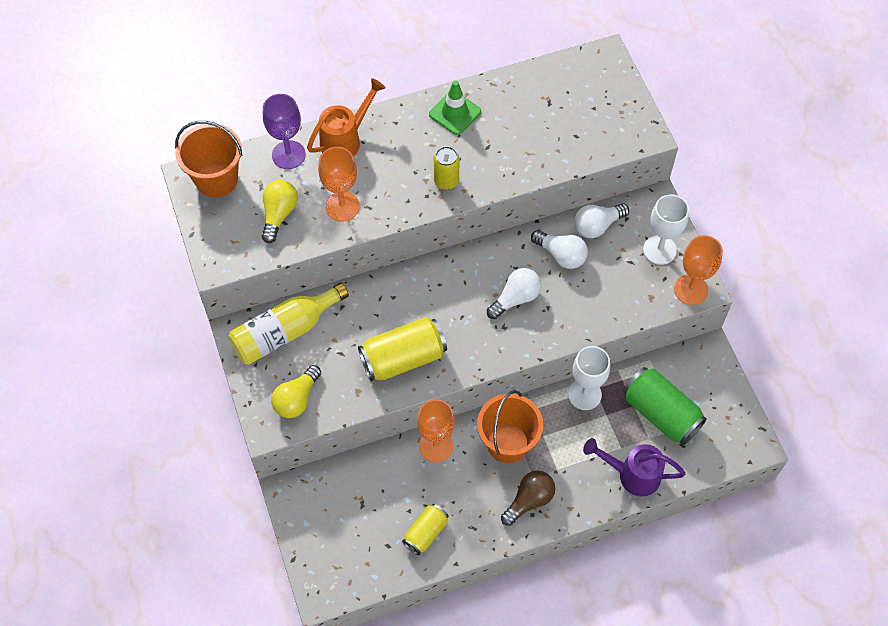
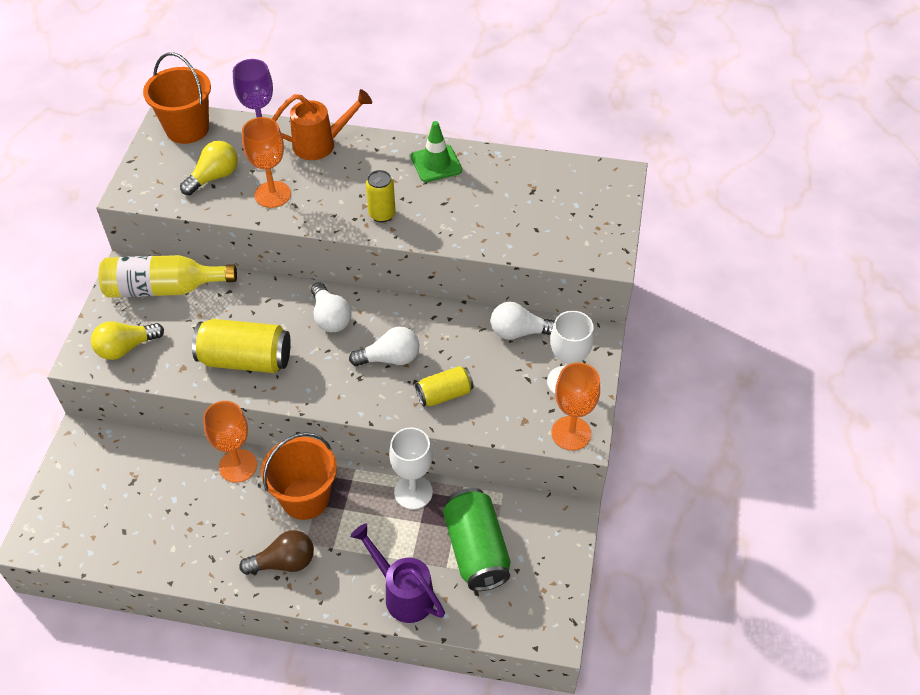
camera: 30 degrees right, 10 degrees down
yellow can [402,504,449,555] -> yellow can moved to [415,366,474,407]
white light bulb [531,230,588,269] -> white light bulb moved to [311,282,352,332]

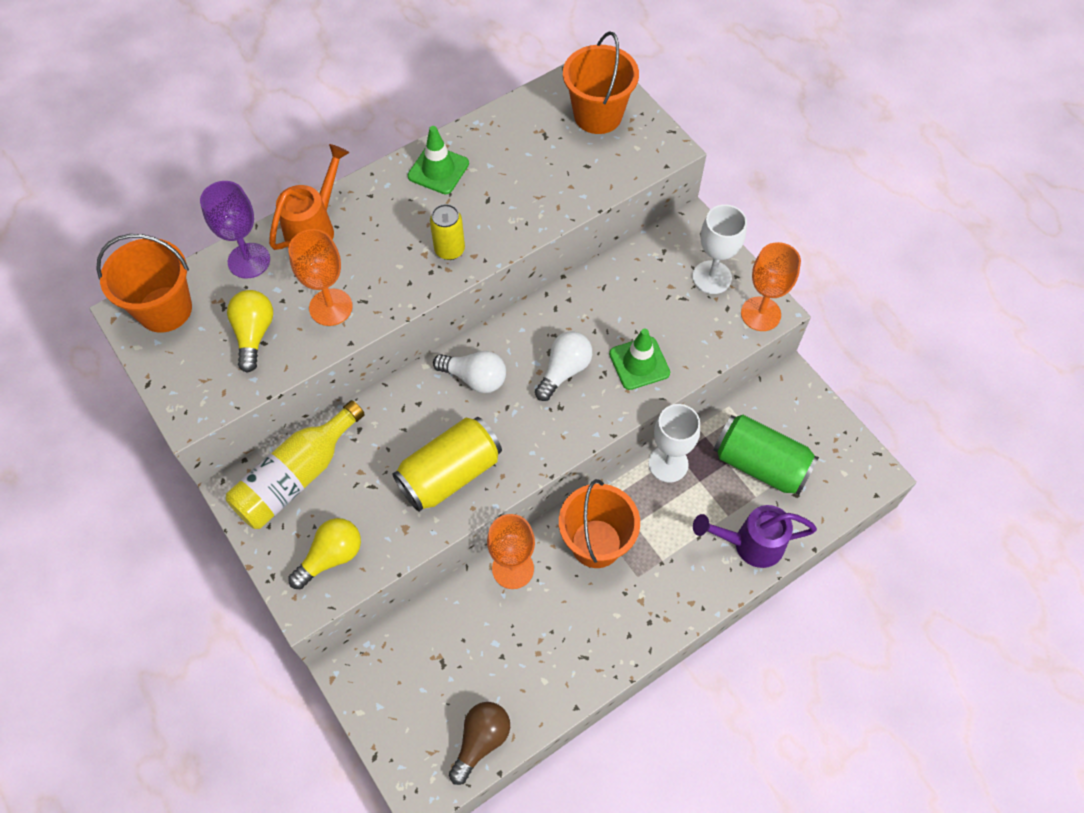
camera: 45 degrees left, 10 degrees up
yellow light bulb [91,321,164,360] -> yellow light bulb turned 150 degrees counterclockwise [288,518,361,589]
brown light bulb [239,530,314,575] -> brown light bulb moved to [449,702,510,785]
yellow can [415,366,474,407] -> green traffic cone [609,328,670,390]
white light bulb [491,302,555,340] -> none
none -> orange bucket [563,31,639,134]

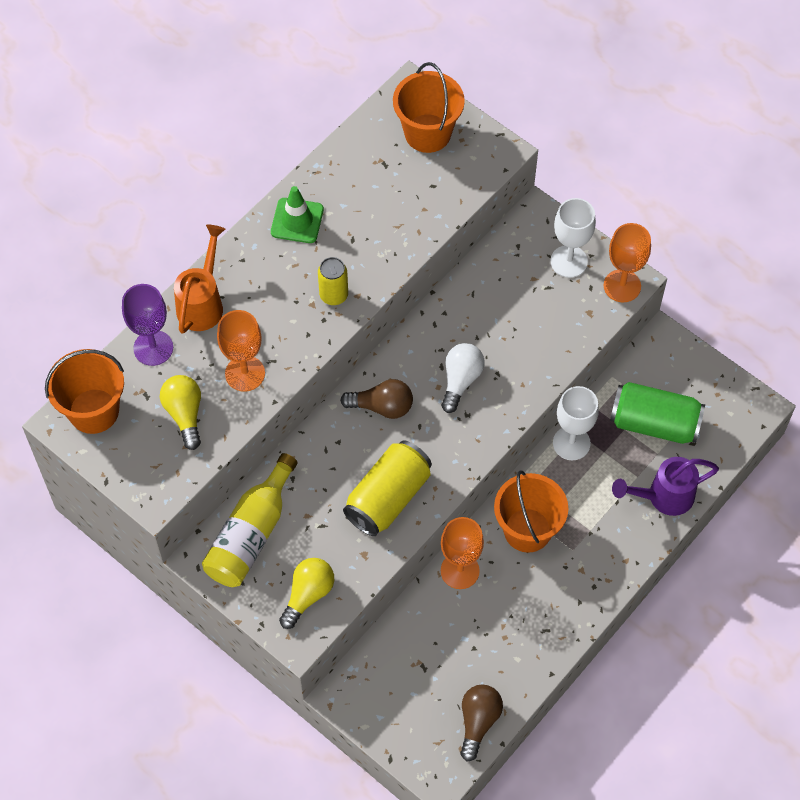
camera: 15 degrees left, 0 degrees up
white light bulb [433,351,506,393] -> brown light bulb [340,379,413,419]
green traffic cone [609,328,670,390] -> none

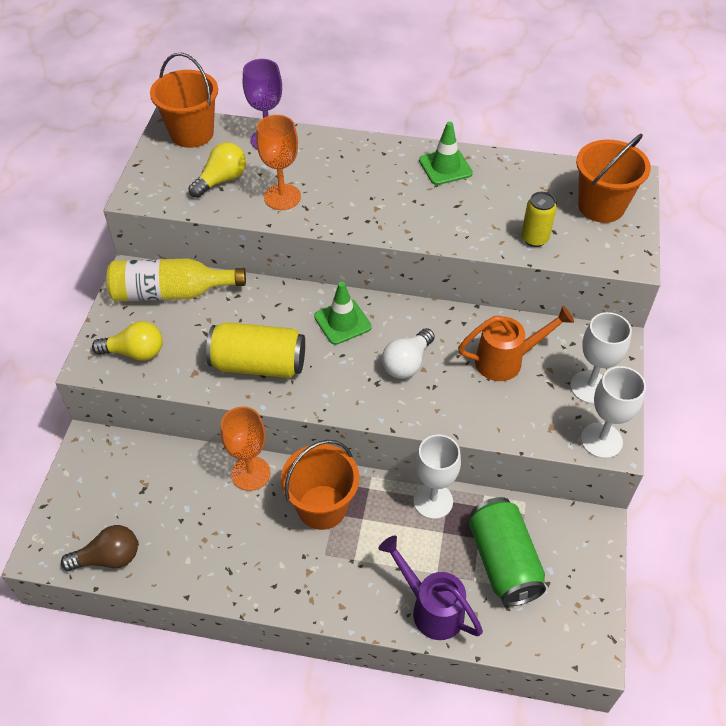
camera: 60 degrees right, 10 degrees down
orange watering can [174,225,225,334] -> orange watering can moved to [458,306,574,381]
yellow can [318,257,348,305] -> yellow can moved to [521,192,557,247]
brown light bulb [340,379,413,419] -> green traffic cone [314,282,372,345]
white light bulb [441,343,485,413] -> white light bulb turned 135 degrees clockwise [382,328,435,379]
orange goblet [604,223,651,302] -> white goblet [581,366,646,459]

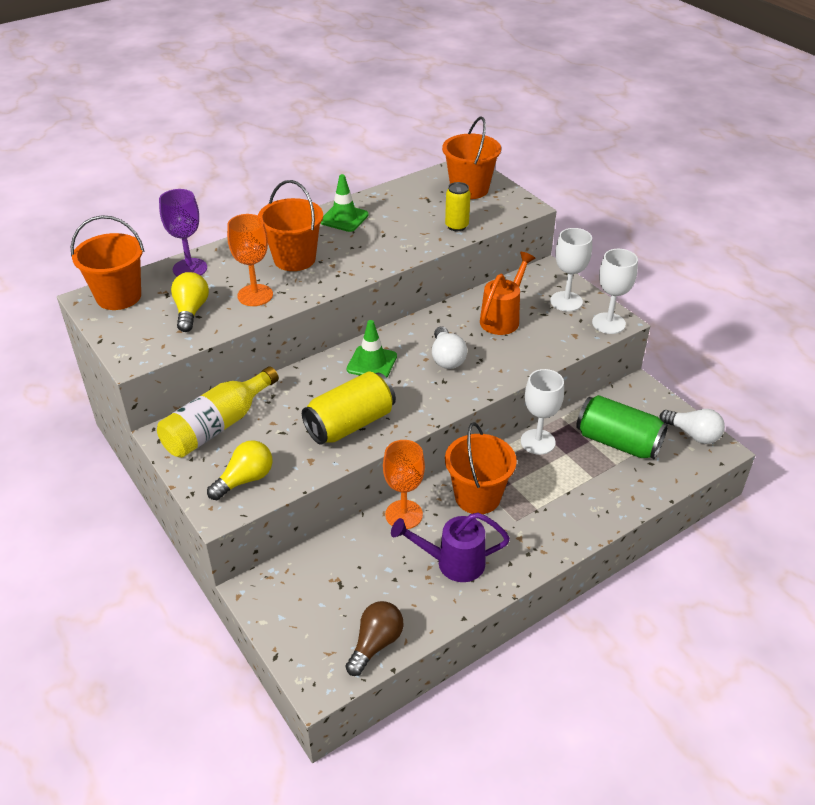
camera: 45 degrees left, 10 degrees down
purple watering can [379,536,483,640] -> purple watering can moved to [391,512,510,582]
none -> orange bucket [258,180,323,271]
none -> white light bulb [660,409,725,444]

